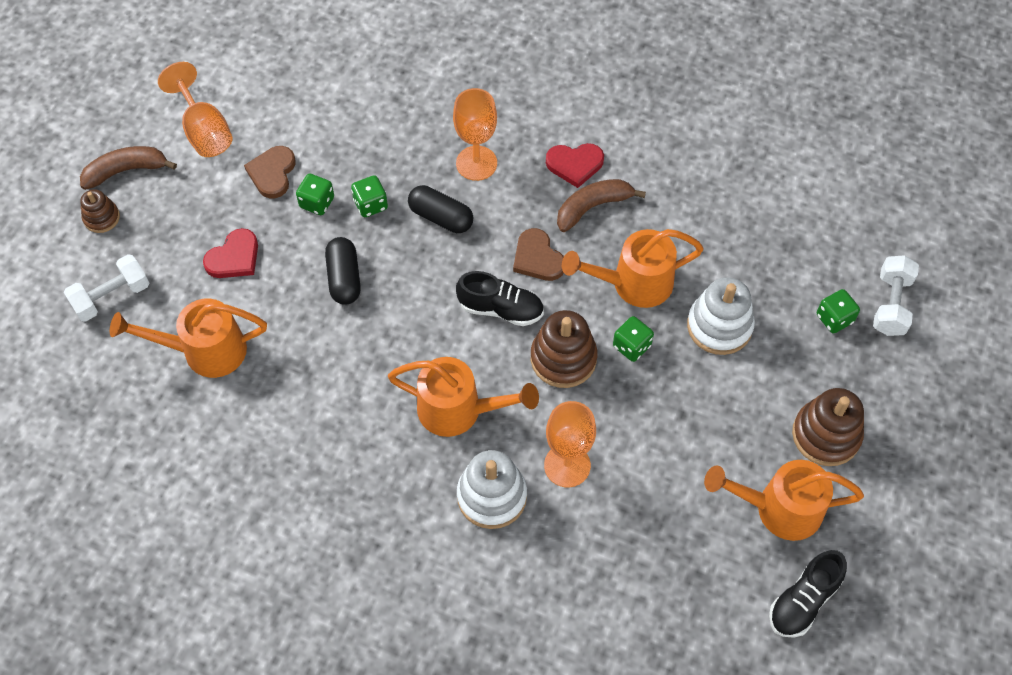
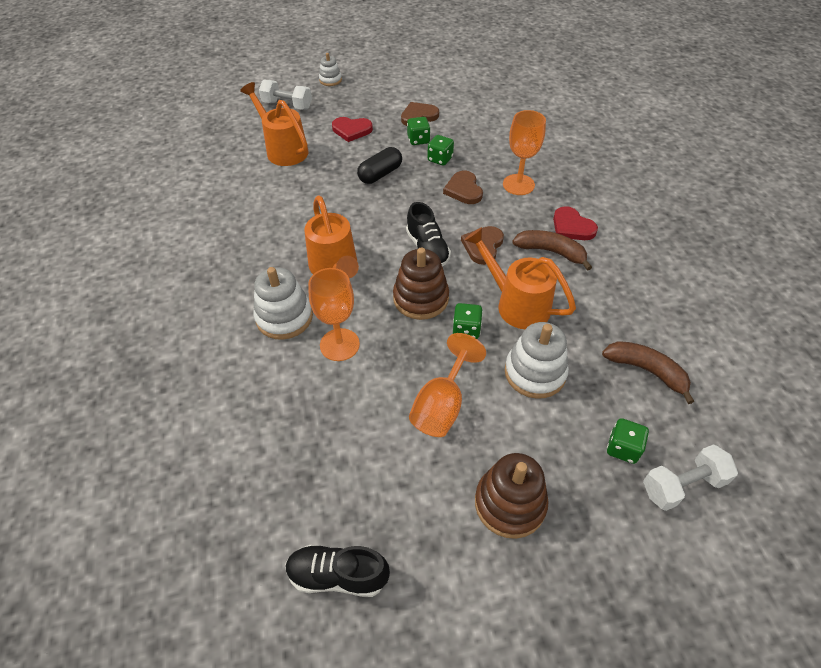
camera: 55 degrees right, 10 degrees down
brown banana [80,146,177,190] -> brown banana moved to [602,341,694,404]
brown stacking toy [80,189,120,233] -> white stacking toy [319,53,342,86]
orange goblet [158,62,232,157] -> orange goblet moved to [409,333,486,437]
black capsule [408,185,473,233] -> brown heart [443,170,483,204]
orange watering can [704,460,864,541] -> none

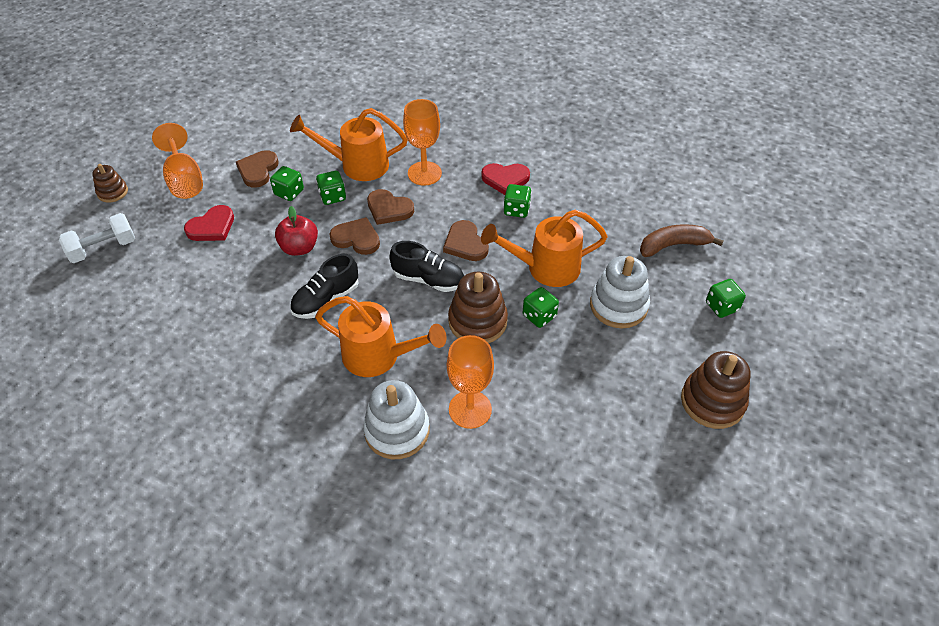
camera: 50 degrees left, 0 degrees up
orange watering can [240,82,309,166] -> orange watering can moved to [290,108,407,181]
black shoe [286,545,390,597] -> black shoe moved to [290,254,358,319]
white stacking toy [319,53,342,86] -> brown stacking toy [92,164,128,203]
black capsule [357,147,402,184] -> red apple [275,206,318,256]
orange goblet [409,333,486,437] -> orange goblet moved to [152,123,203,199]
brown banana [512,230,592,271] -> green dice [504,184,532,218]
white dumbbell [643,444,738,511] -> none
none -> brown heart [329,217,380,255]

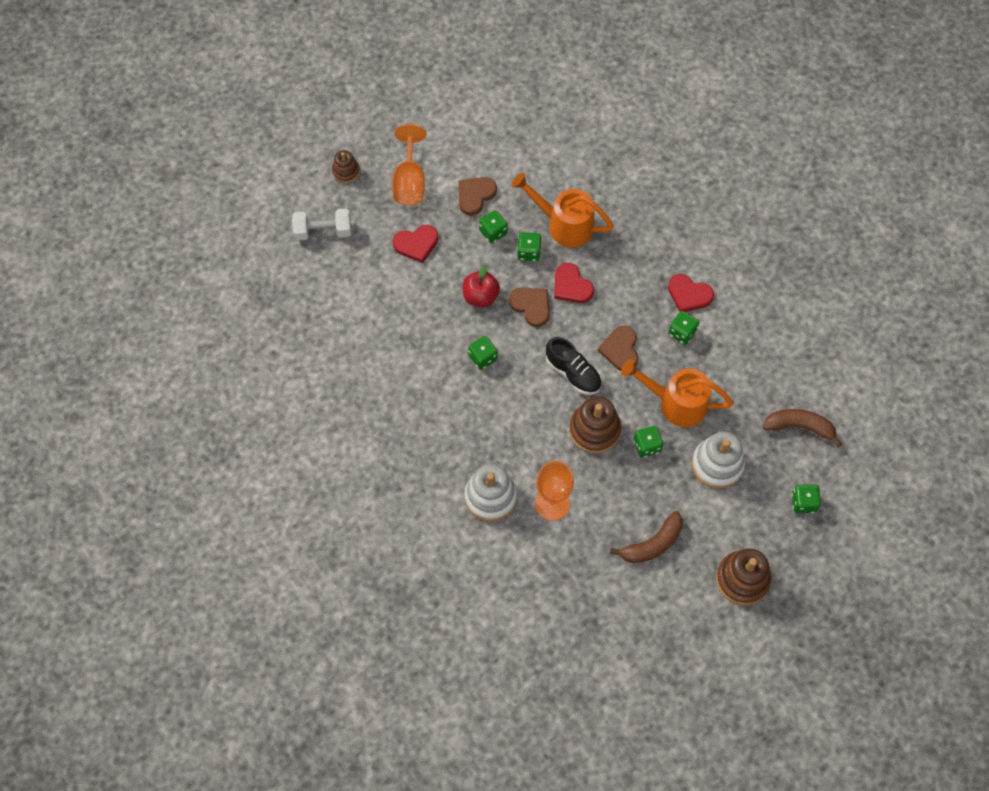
camera: 25 degrees right, 15 degrees up
black shoe [290,254,358,319] -> green dice [468,336,498,370]
orange watering can [315,296,447,377] -> none
brown heart [367,189,414,225] -> red heart [554,263,594,303]
orange goblet [403,99,442,186] -> none
none -> brown banana [610,511,683,563]

